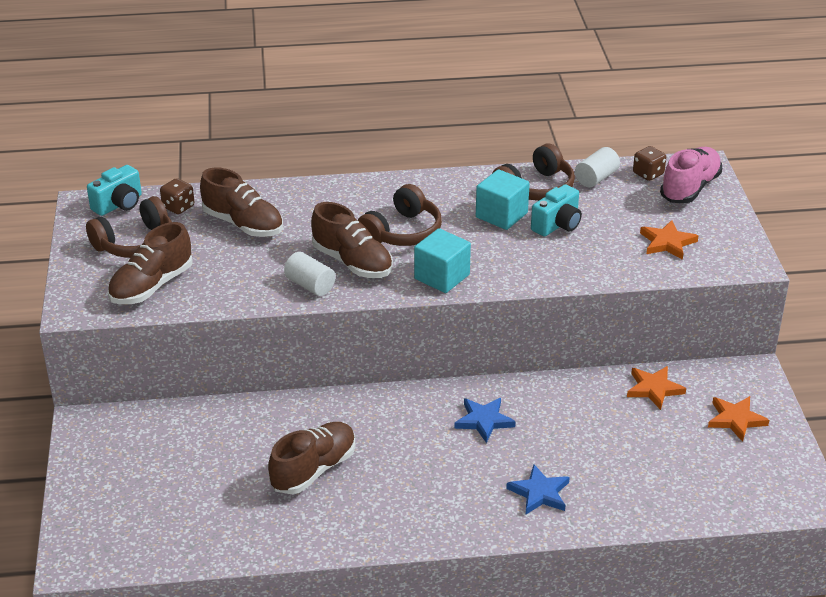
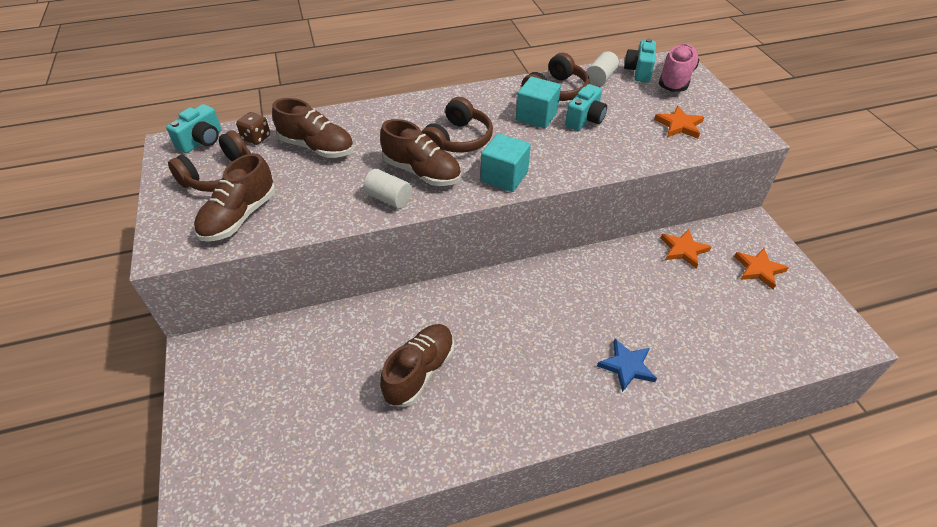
camera: 10 degrees left, 10 degrees up
blue star [454,398,516,443] -> none
brown dice [633,146,666,181] -> turquoise camera [624,39,656,82]

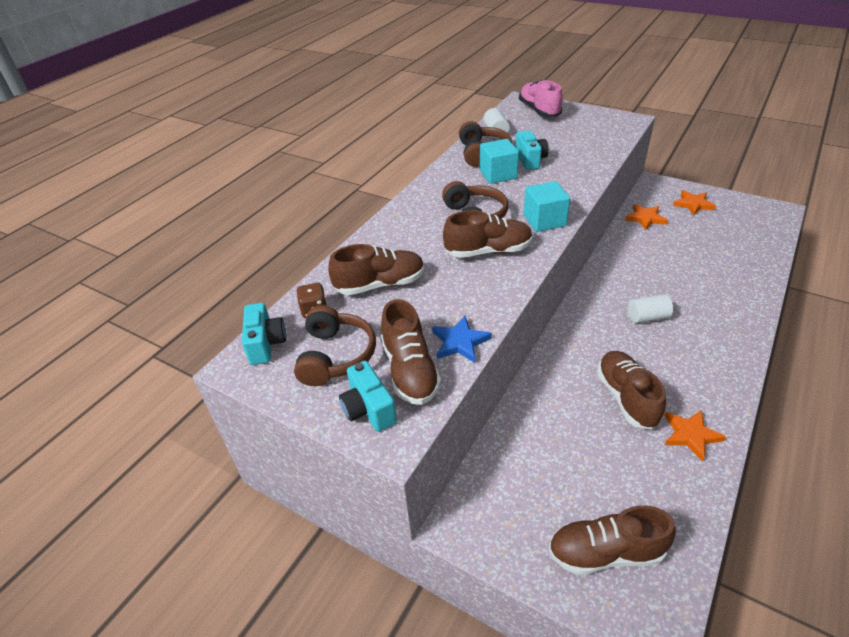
camera: 40 degrees left, 5 degrees down
white cylinder [363,169,412,209] -> white cylinder moved to [628,294,673,324]
blue star [597,339,657,392] -> blue star moved to [432,316,492,363]
turquoise camera [624,39,656,82] -> turquoise camera moved to [339,361,397,432]
orange star [654,106,704,139] -> orange star moved to [664,410,726,462]
none -> brown shoe [548,506,676,575]

